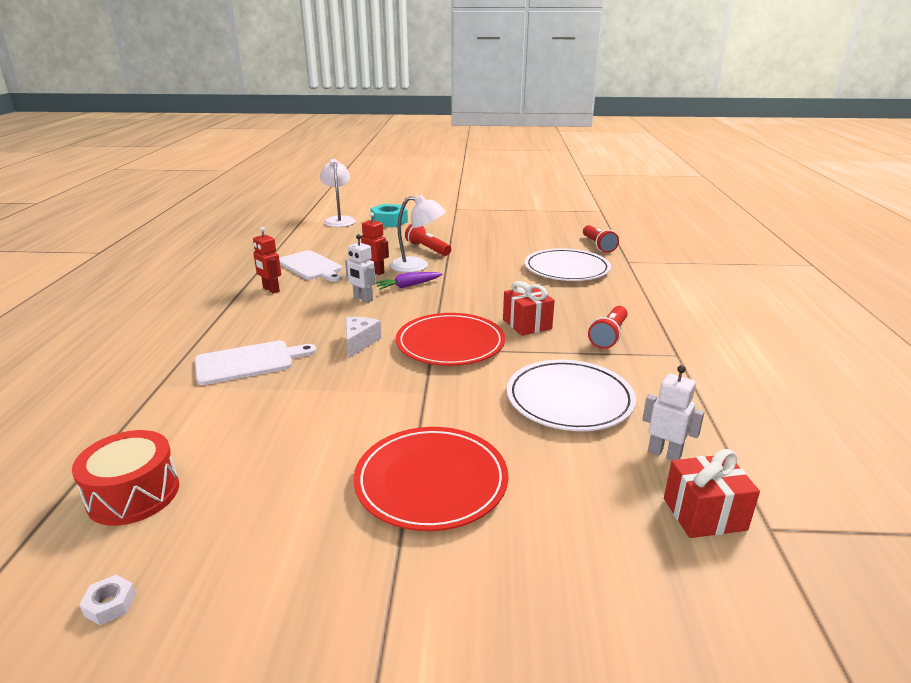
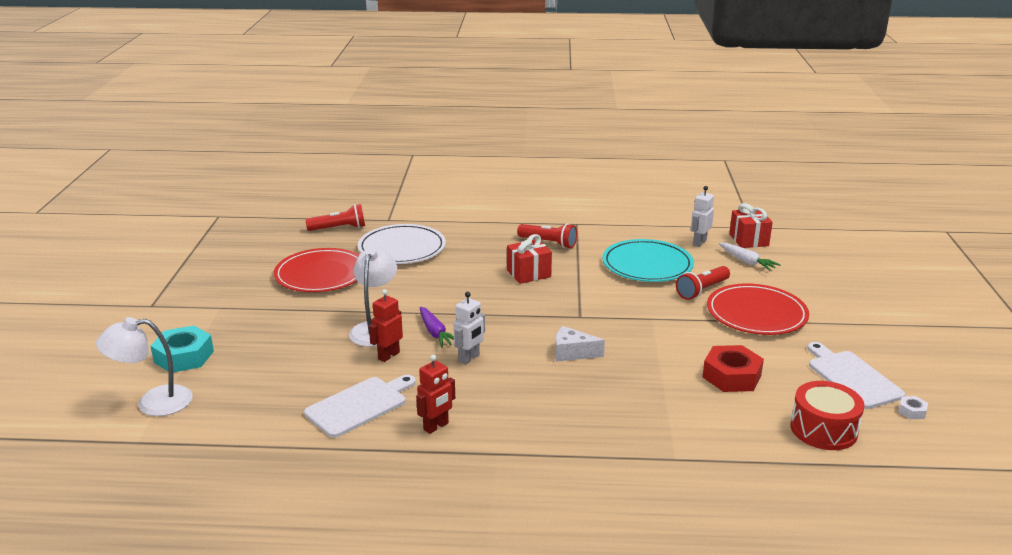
camera: 90 degrees left, 0 degrees up
white cutting board [195,341,316,385] -> white cutting board moved to [807,342,905,409]
red plate [396,313,505,366] -> red plate moved to [274,248,359,292]
red flashlight [405,223,451,256] -> red flashlight moved to [676,266,730,300]
white plate [507,360,636,431] -> turquoise plate [602,239,694,282]
none -> red nut [703,345,764,392]
none -> white carrot [718,243,781,271]

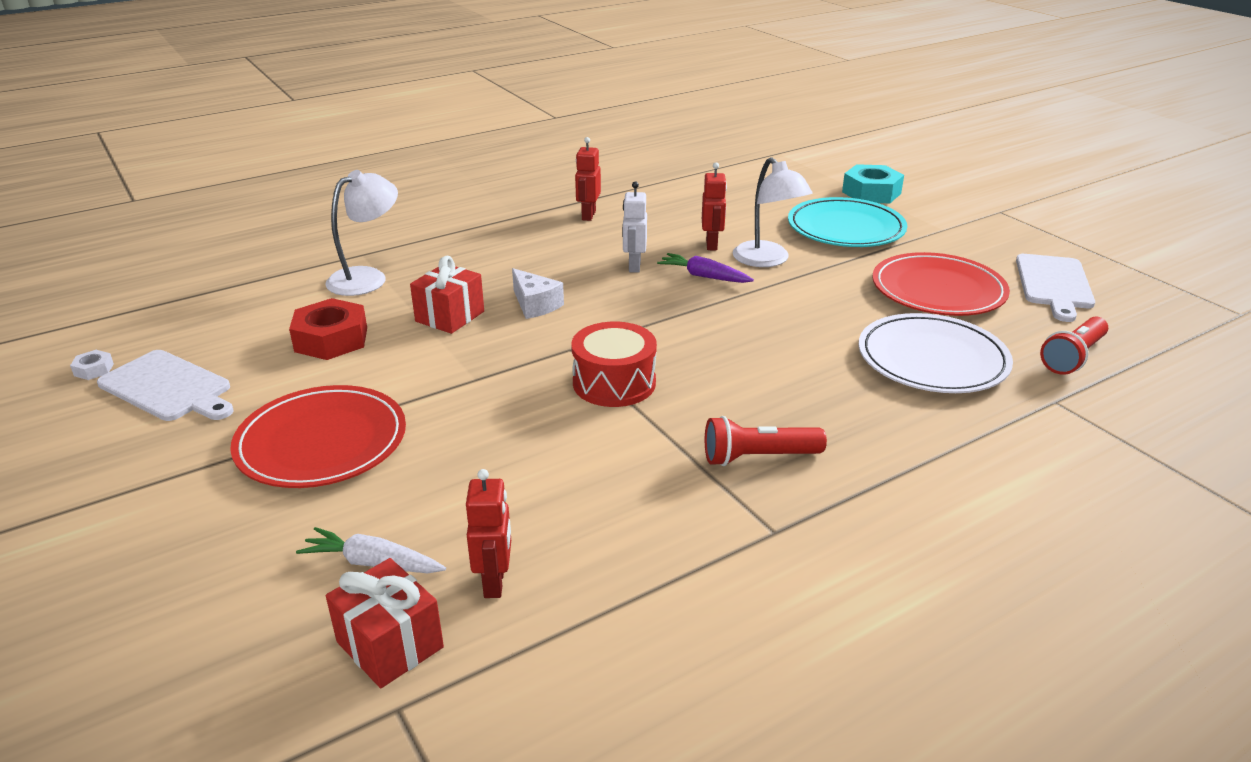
camera: 145 degrees right, 5 degrees up
white lamp [96,317,193,416] -> white lamp moved to [325,170,398,296]
white cutting board [304,375,416,438] -> white cutting board moved to [1016,254,1095,322]
red gift [507,234,552,284] -> red gift moved to [410,256,484,334]
white cheese [555,326,605,362] -> white cheese turned 75 degrees clockwise [512,268,564,319]
turquoise plate [602,239,694,282] -> turquoise plate moved to [788,197,907,247]
red flashlight [676,266,730,300] -> none
white robot [691,186,714,247] -> red robot [466,469,511,598]
red drum [790,381,865,450] -> red drum moved to [571,322,657,407]

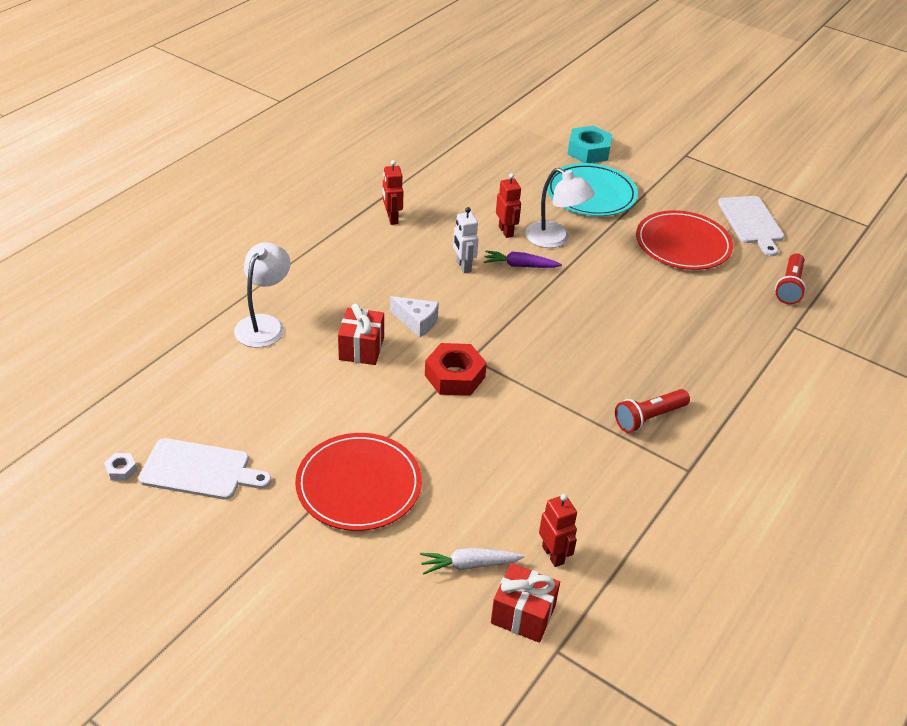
camera: 25 degrees left, 10 degrees up
red nut [289,298,367,360] -> red nut moved to [425,343,487,396]
red drum [571,322,657,407] -> none
white plate [858,313,1013,393] -> none

